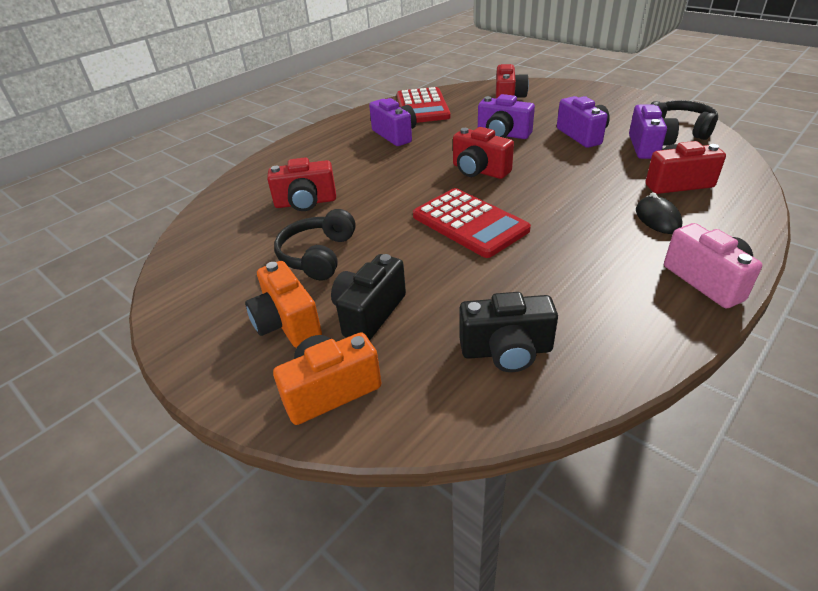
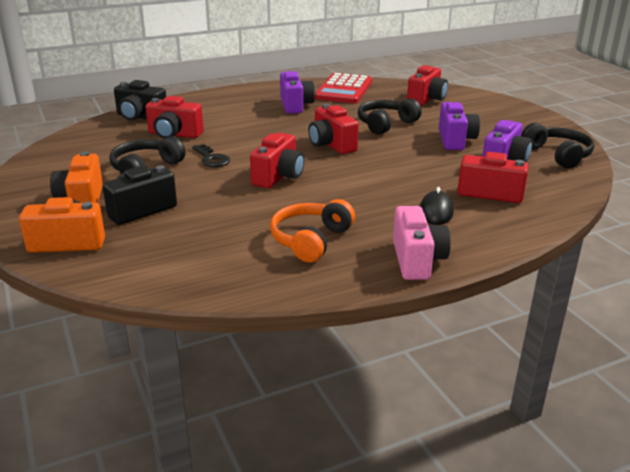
camera: 20 degrees right, 10 degrees down
red calculator [413,188,531,258] -> red camera [250,133,304,188]
black camera [460,292,558,372] -> black camera moved to [114,80,166,120]
purple camera [478,94,535,139] -> black headphones [358,98,422,135]
none -> black key [192,144,230,167]
none -> orange headphones [270,199,355,263]

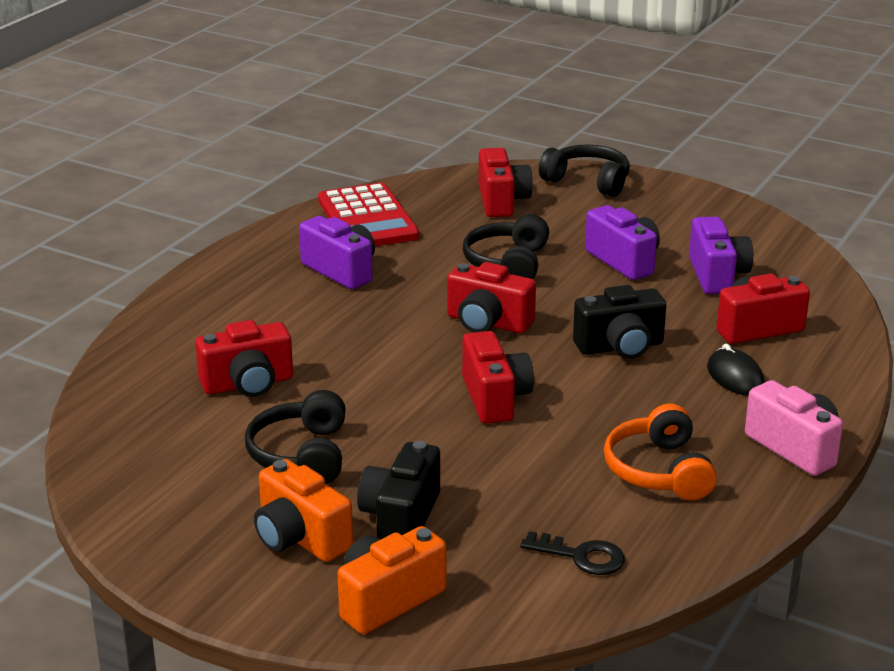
camera: 35 degrees left, 0 degrees up
black camera [114,80,166,120] -> black camera moved to [573,285,666,359]
black key [192,144,230,167] -> black key moved to [520,531,625,575]
black headphones [521,123,594,168] -> black headphones moved to [539,144,630,197]

